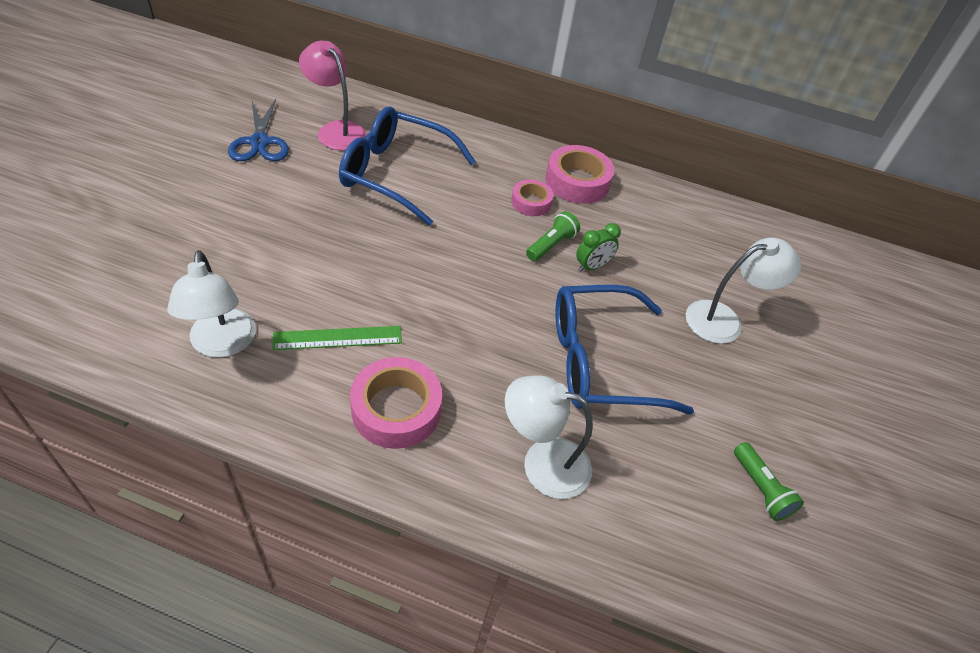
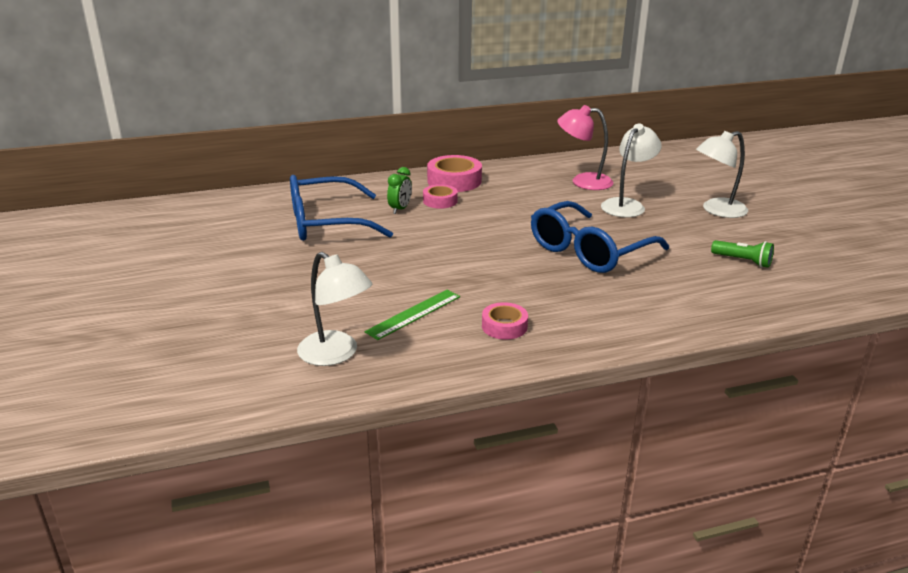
camera: 30 degrees left, 20 degrees down
blue scissors [228,99,289,161] -> none
pink lamp [299,41,367,151] -> pink lamp moved to [557,105,613,190]
pink tape [350,357,442,449] -> pink tape [482,302,528,340], size x0.60
white lamp [505,376,593,499] -> white lamp moved to [696,131,748,218]
green flashlight [526,211,580,261] -> none
green clock [576,223,621,272] -> green clock moved to [387,167,412,214]

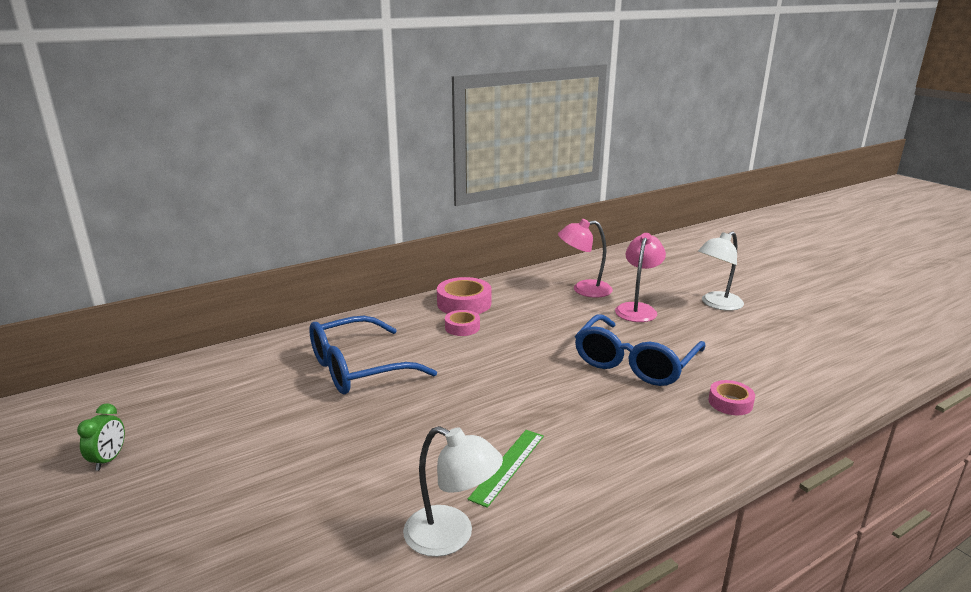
camera: 15 degrees left, 5 degrees down
green clock [387,167,412,214] -> green clock moved to [77,403,125,471]
pink tape [482,302,528,340] -> pink tape moved to [708,380,755,415]
white lamp [601,124,662,217] -> pink lamp [615,233,666,322]
green flashlight [711,240,774,268] -> none

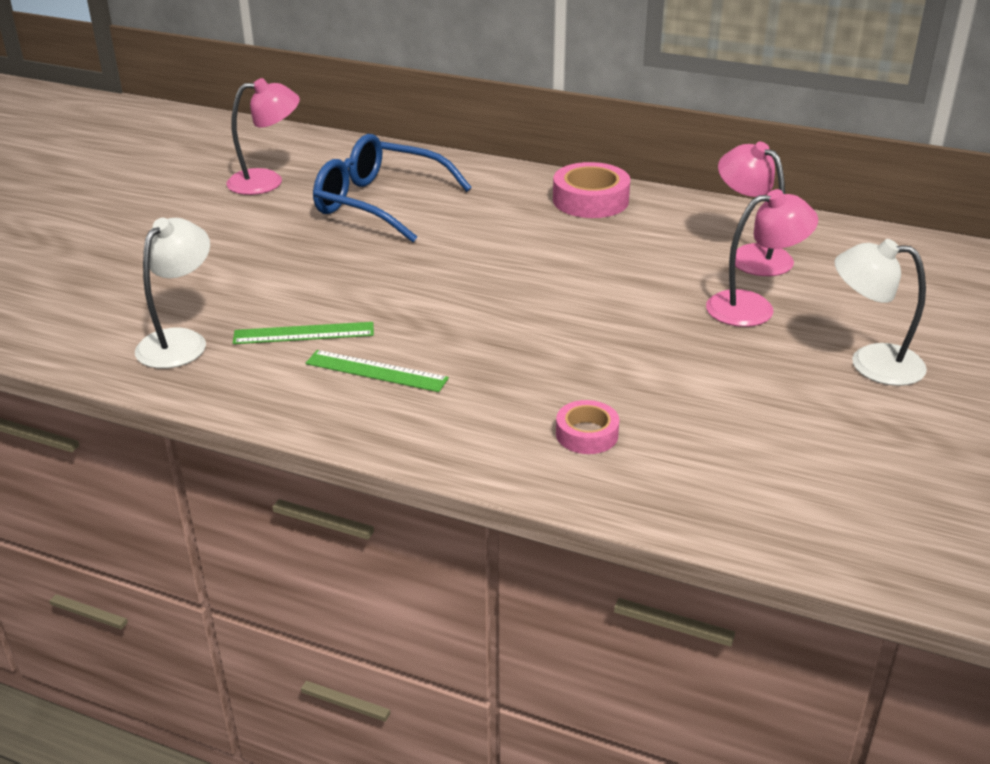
camera: 55 degrees right, 10 degrees up
green clock [77,403,125,471] -> none
white lamp [403,426,503,557] -> white lamp turned 150 degrees counterclockwise [135,218,210,369]
pink tape [445,310,480,336] -> none
blue glasses [575,314,705,386] -> none
none -> pink lamp [226,78,300,195]
none -> green ruler [306,350,449,392]

